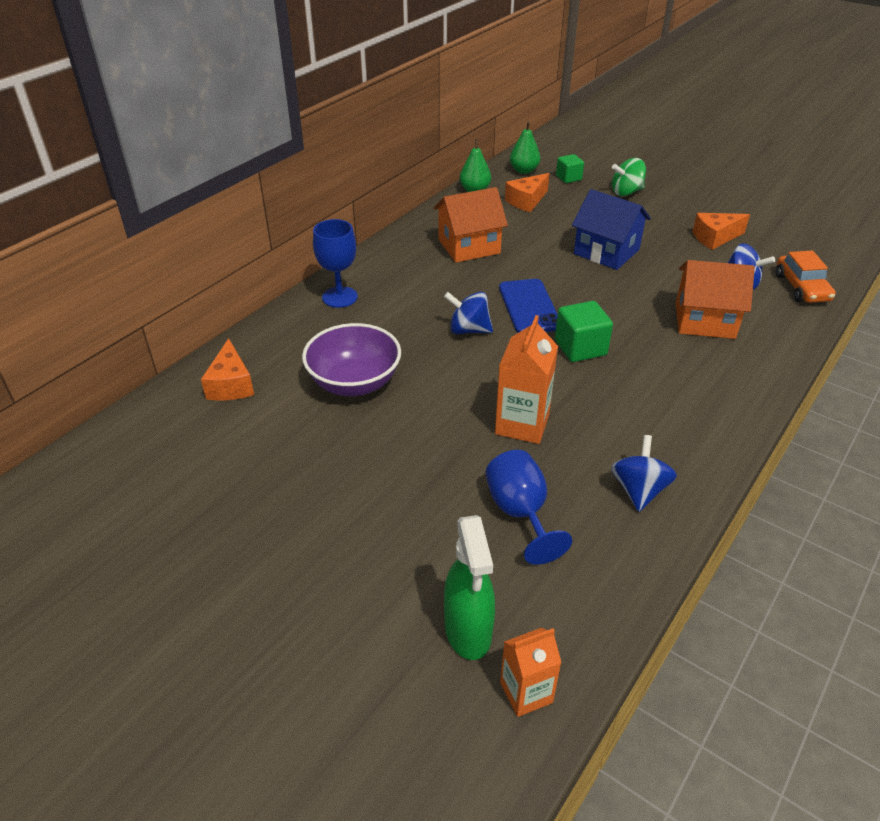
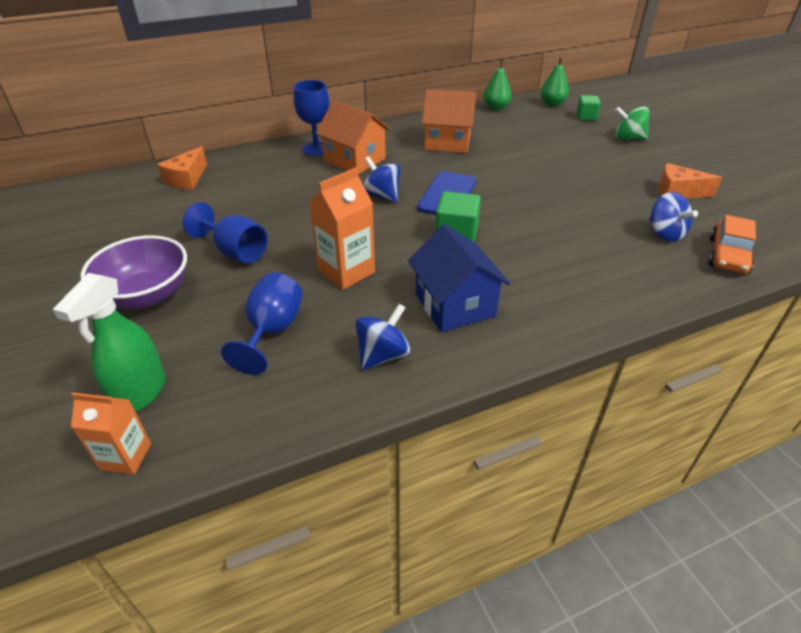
camera: 30 degrees right, 0 degrees up
purple bowl [302,323,401,396] -> purple bowl moved to [81,235,187,309]
orange cheese [505,173,549,212] -> none
blue house [572,189,651,270] -> blue house moved to [408,224,510,332]
orange house [676,260,755,339] -> orange house moved to [316,100,391,174]
none -> blue goblet [183,202,268,263]

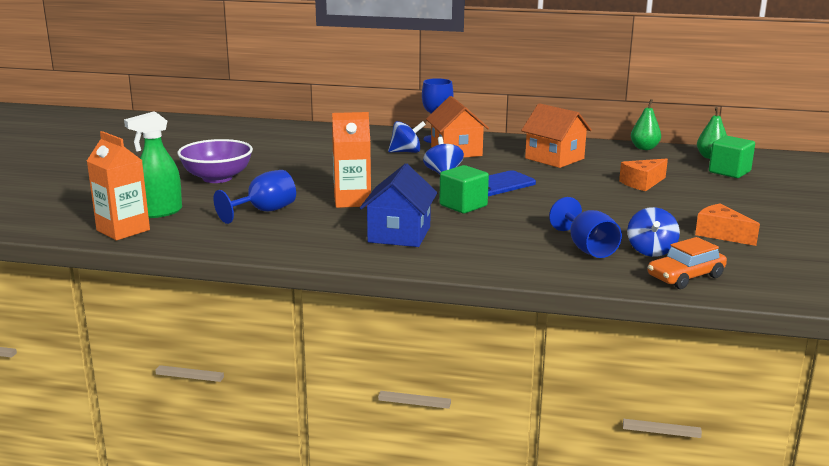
camera: 35 degrees right, 20 degrees down
orange carton [71,393,151,475] -> orange carton [87,131,150,240], size x1.55
orange cheese [157,146,207,190] -> orange cheese moved to [619,158,668,191]
blue goblet [183,202,268,263] -> blue goblet moved to [549,197,622,258]
blue spinning top [355,304,410,370] -> blue spinning top moved to [388,121,426,153]
green cube [576,95,601,121] -> green cube [709,136,755,178], size x1.54
green spinning top [615,106,649,140] -> none

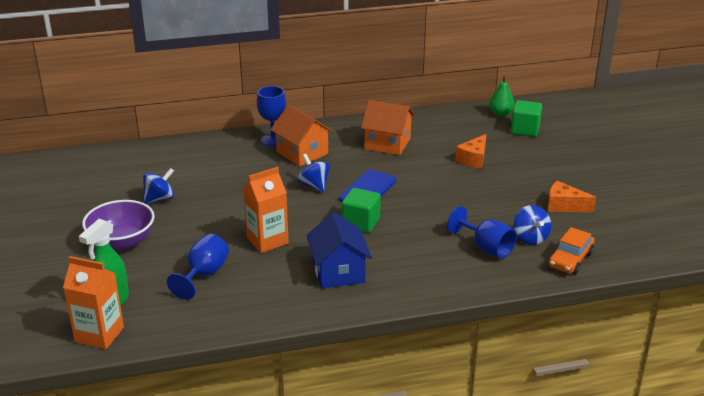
camera: 25 degrees left, 10 degrees up
blue spinning top [388,121,426,153] -> blue spinning top moved to [143,168,174,204]
green pear [631,99,661,150] -> none

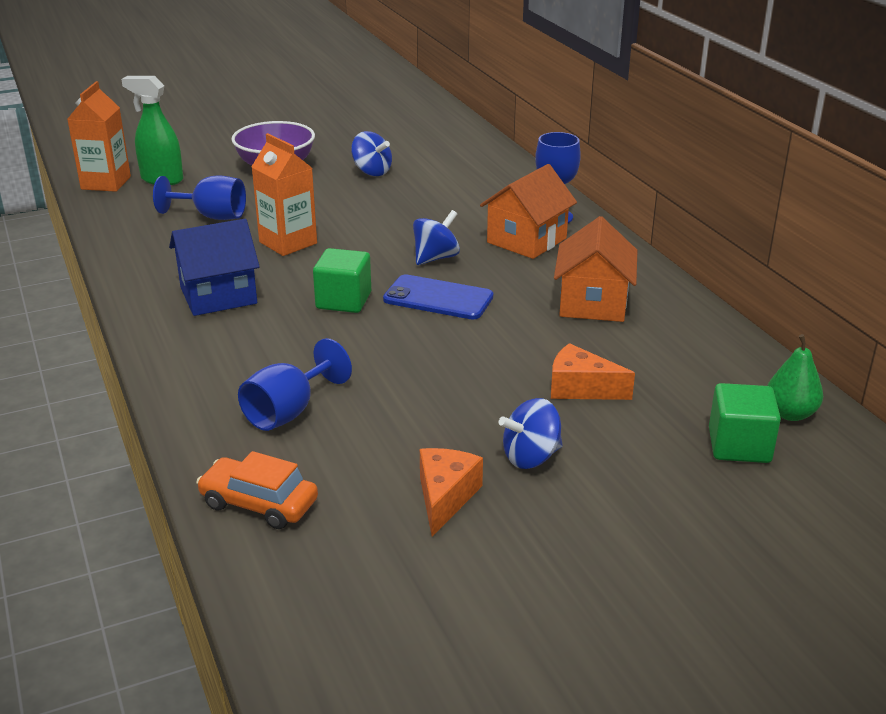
camera: 80 degrees right, 0 degrees up
blue spinning top [514,205,551,245] -> blue spinning top moved to [499,398,563,469]

